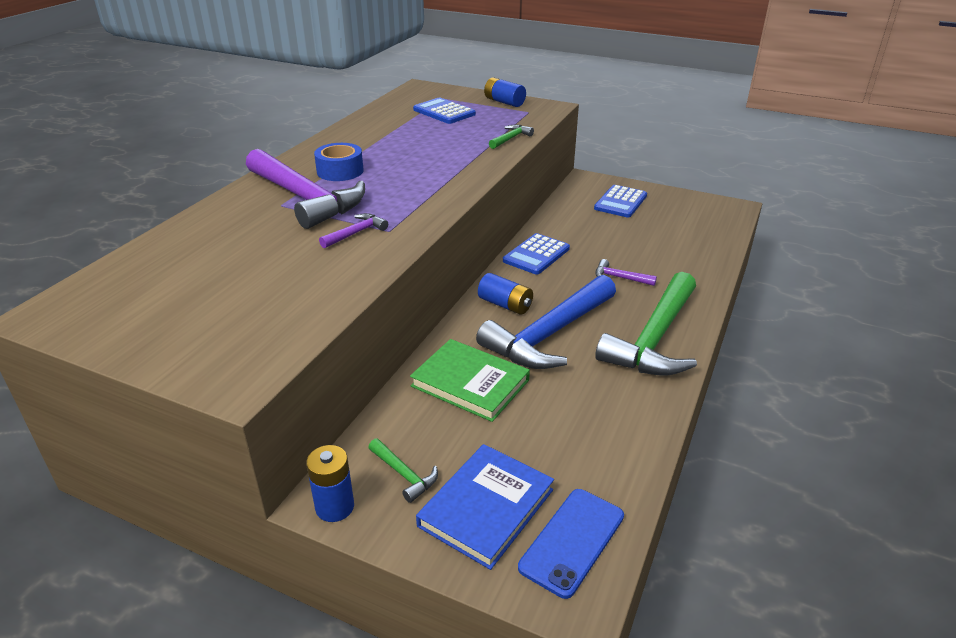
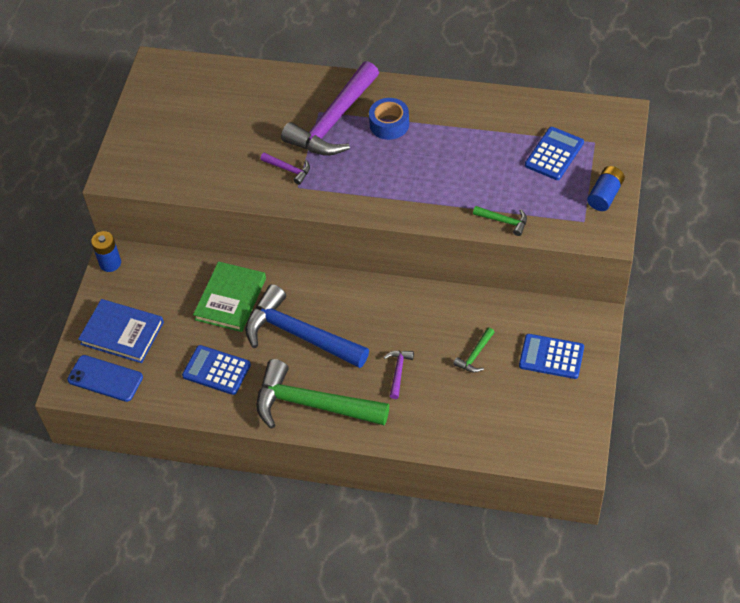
camera: 80 degrees right, 20 degrees up
green hammer [368,439,438,503] -> green hammer moved to [453,327,495,373]
blue battery [478,273,533,315] -> none
blue calculator [503,233,570,275] -> blue calculator moved to [182,345,251,395]

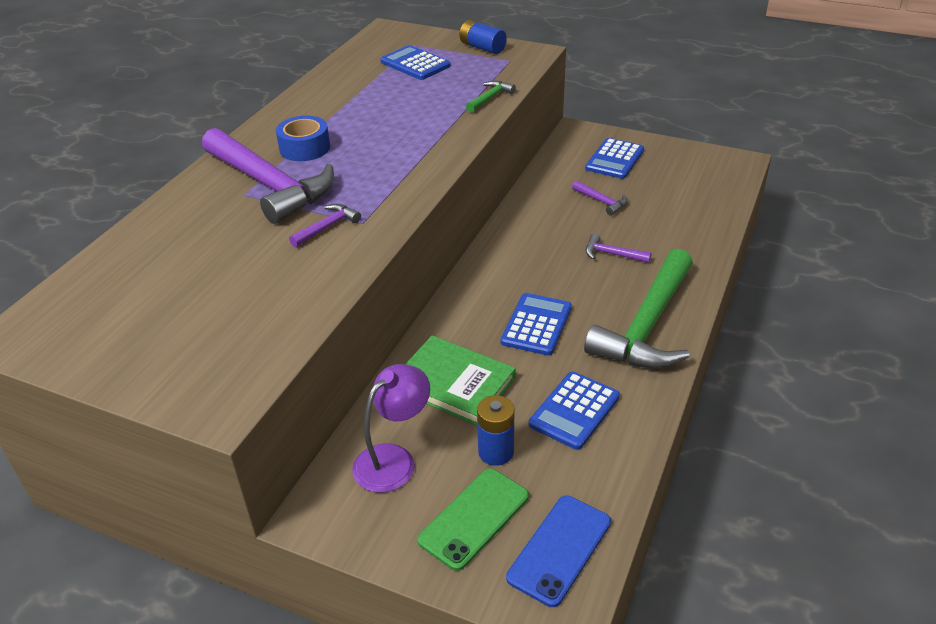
camera: 80 degrees left, 15 degrees down
blue book [78,299,164,363] -> green phone [417,468,529,571]
blue battery [91,231,121,272] -> blue battery moved to [477,395,514,466]
blue hammer [245,284,369,368] -> blue calculator [501,293,572,356]
green hammer [453,327,495,373] -> purple hammer [572,181,627,216]
none -> purple lamp [352,364,430,493]

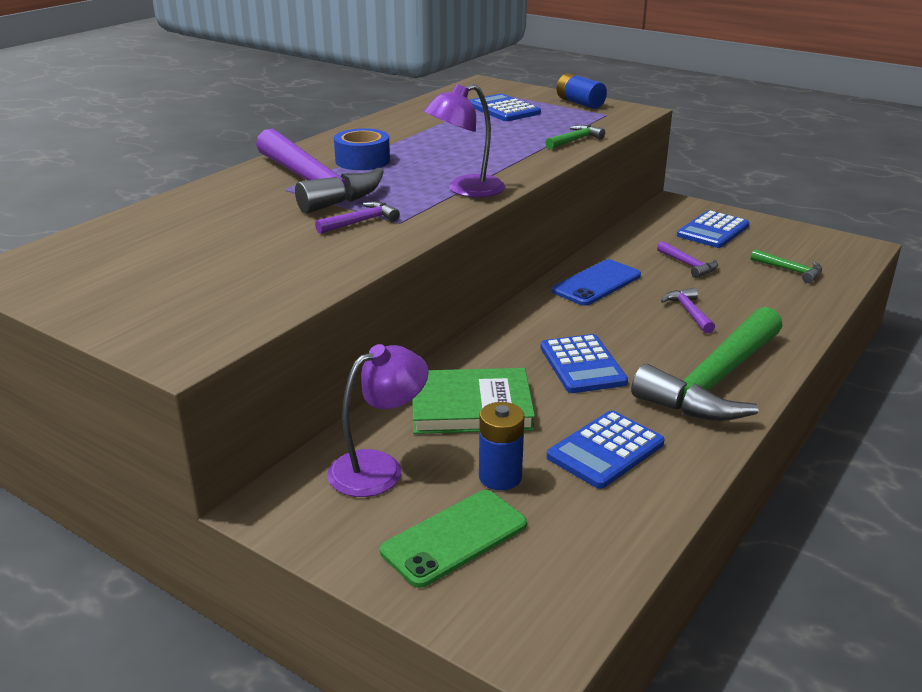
camera: 10 degrees right, 10 degrees down
green book [405,335,516,425] -> green book turned 45 degrees counterclockwise [413,368,535,434]
blue calculator [501,293,572,356] -> blue calculator turned 135 degrees clockwise [540,334,628,393]
blue phone [506,495,611,607] -> blue phone moved to [552,259,641,306]
purple hammer [585,233,651,263] -> purple hammer turned 45 degrees clockwise [661,288,715,334]
none -> purple lamp [424,84,505,197]
none -> green hammer [751,249,822,283]

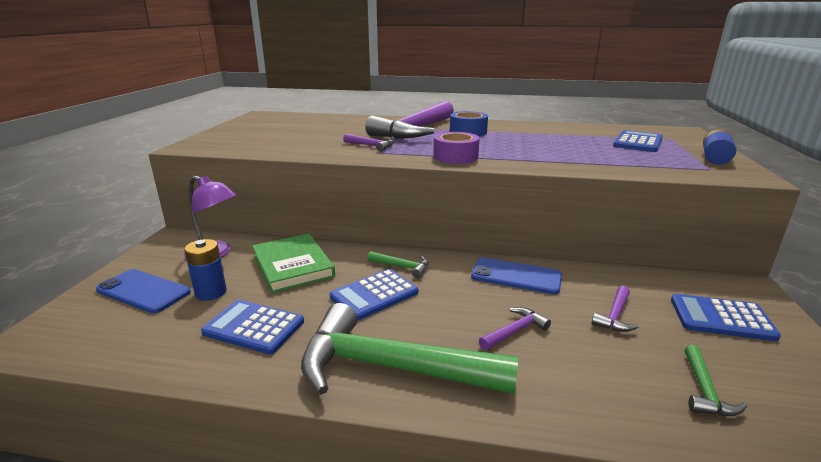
camera: 65 degrees right, 5 degrees down
green phone [380,490,527,588] -> blue phone [96,269,191,313]
purple lamp [424,84,505,197] -> purple tape [433,132,479,164]
green hammer [545,125,605,149] -> green hammer moved to [367,251,429,278]

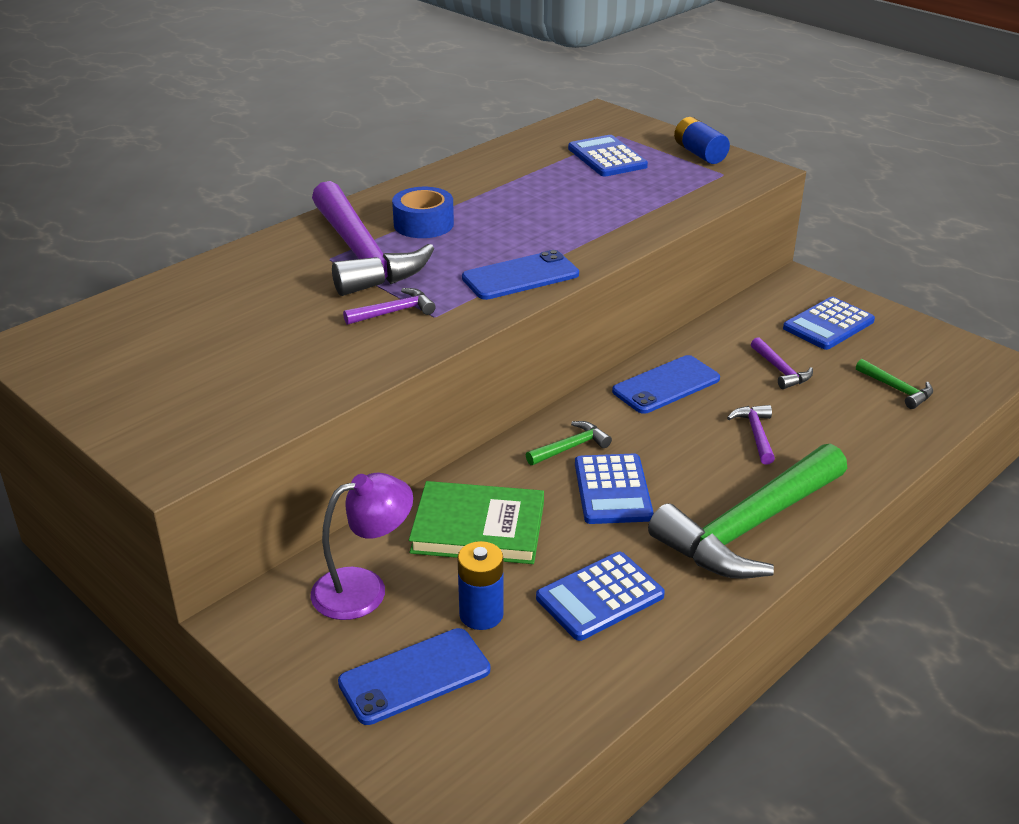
camera: 55 degrees left, 10 degrees up
purple tape [433,132,479,164] -> blue phone [462,250,579,300]

